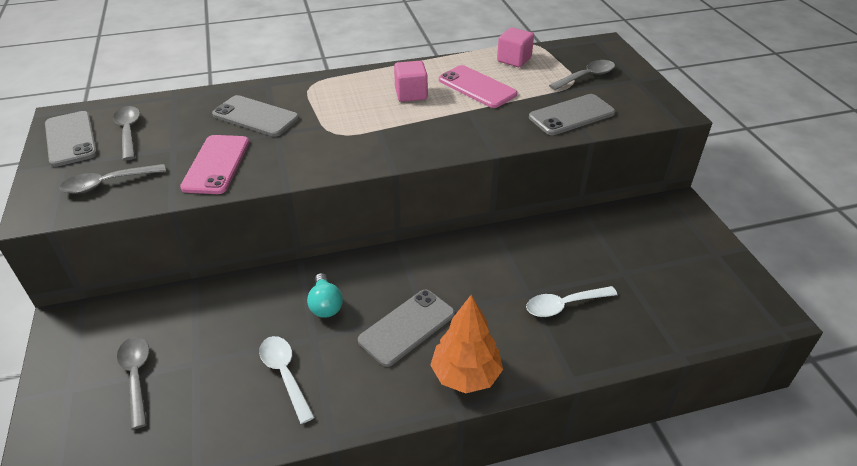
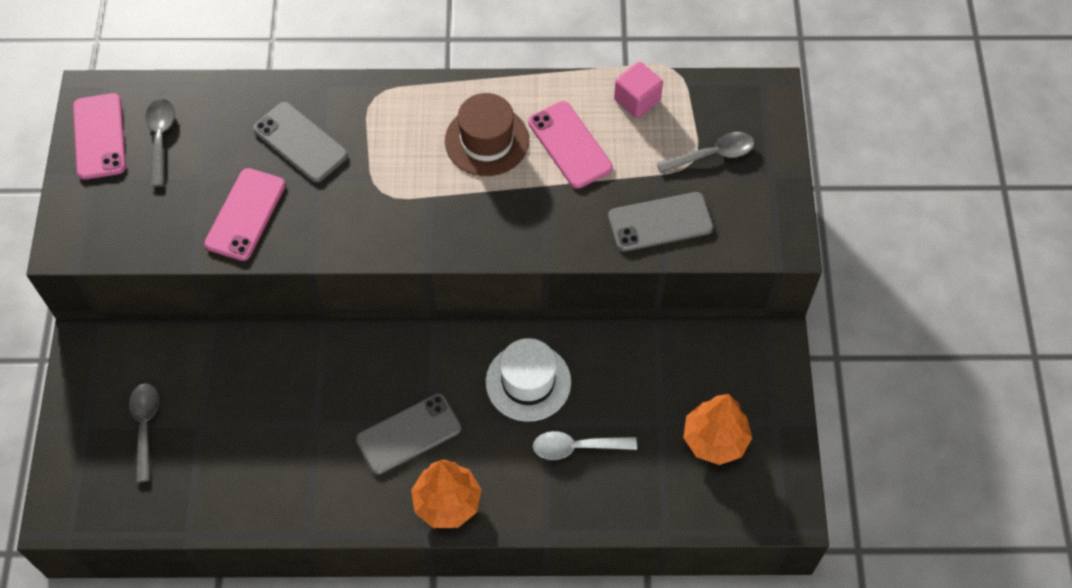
camera: 15 degrees right, 20 degrees up
grey phone [45,111,97,167] -> pink phone [73,93,126,180]
grey spoon [60,164,166,194] -> none
white spoon [259,336,315,424] -> none
turquoise light bulb [307,273,343,318] -> none
pink cube [394,61,428,102] -> brown hat [445,93,529,176]
none -> white hat [486,338,571,422]
none -> orange tree [683,394,752,465]

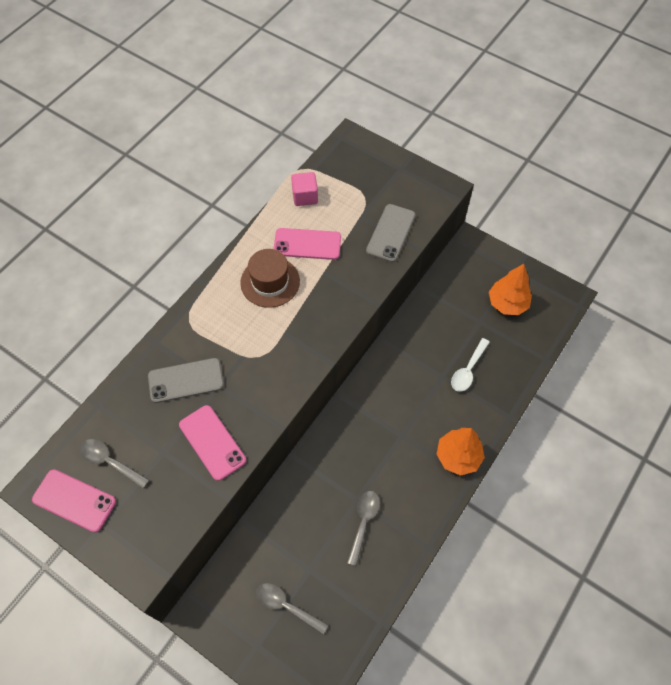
camera: 55 degrees left, 0 degrees up
grey phone [356,393,461,474] -> none
white hat [486,338,571,422] -> none
grey spoon [657,132,754,174] -> grey spoon moved to [347,491,380,566]

